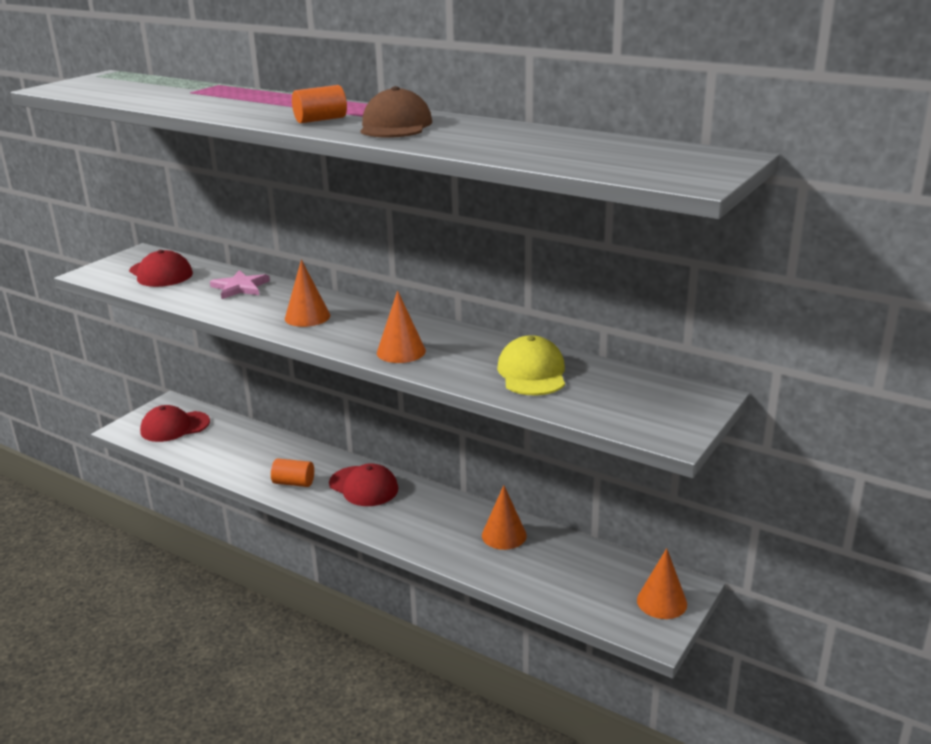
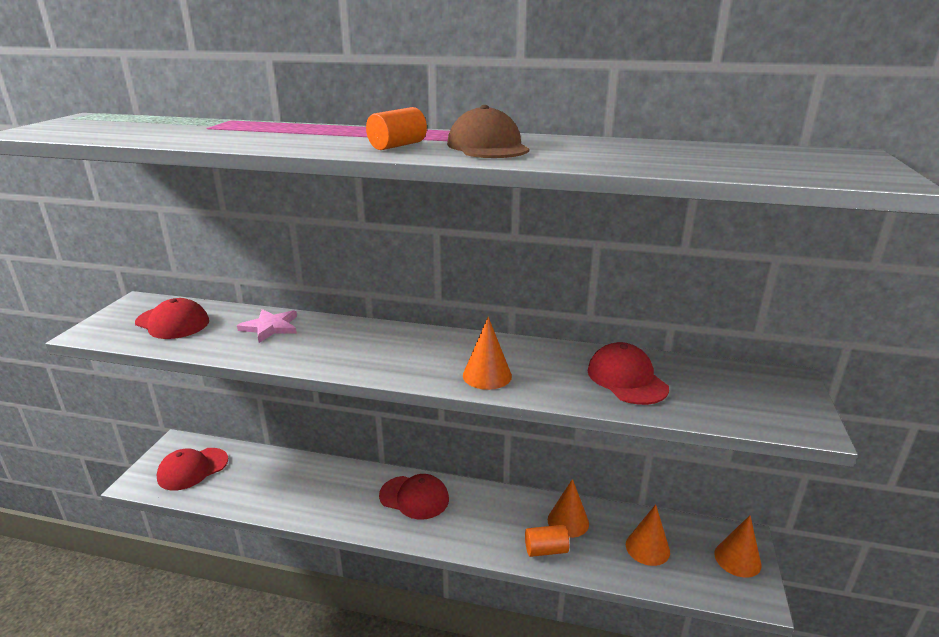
camera: 20 degrees left, 0 degrees up
orange cylinder [271,458,314,487] -> orange cylinder moved to [525,525,569,557]
orange cone [285,259,330,327] -> orange cone moved to [626,504,670,566]
yellow cap [497,335,565,395] -> red cap [588,342,669,405]

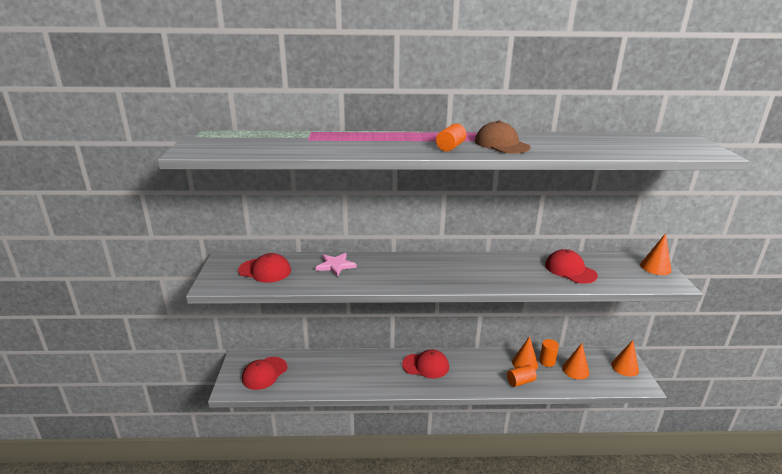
camera: 15 degrees left, 0 degrees up
orange cone [463,317,512,390] -> orange cone moved to [640,233,672,275]
none -> orange cylinder [539,339,559,367]

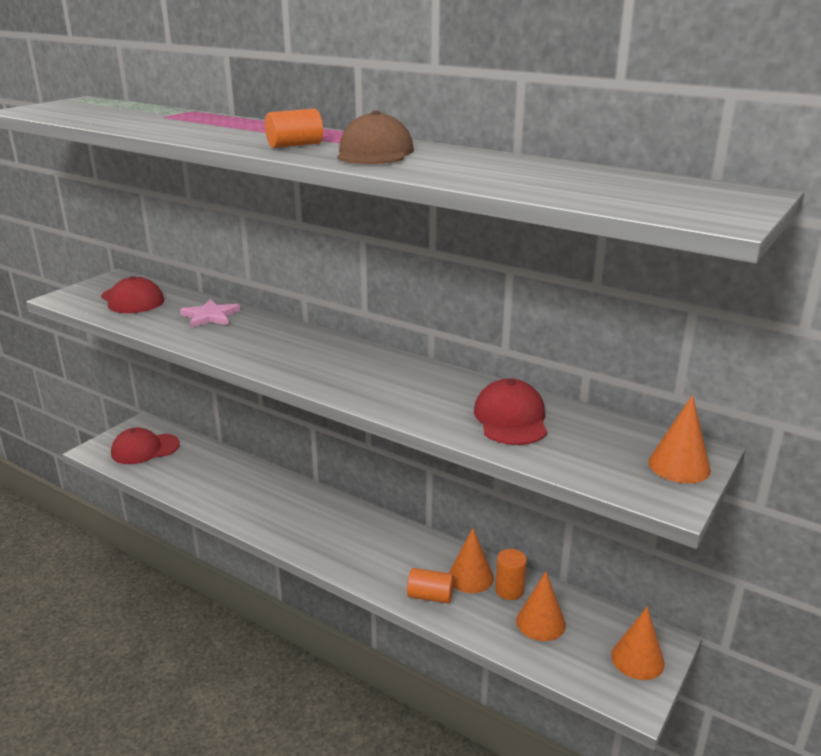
camera: 35 degrees right, 0 degrees up
red cap [402,349,449,378] -> none

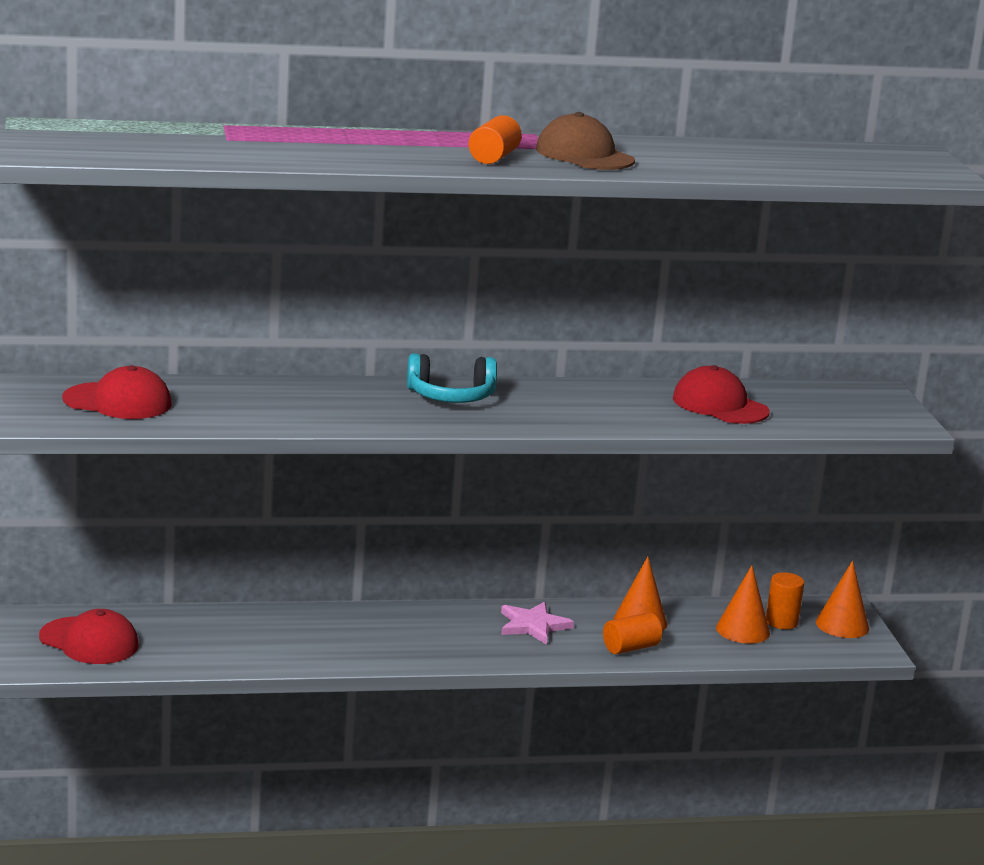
camera: 45 degrees left, 5 degrees down
red cap [111,427,180,464] -> red cap turned 90 degrees counterclockwise [39,609,139,664]
pink star [180,299,240,328] -> pink star moved to [501,602,574,645]
orange cylinder [495,549,527,600] -> orange cylinder moved to [766,572,804,629]
orange cone [648,395,711,483] -> none
none -> turquoise headphones [407,353,497,403]

